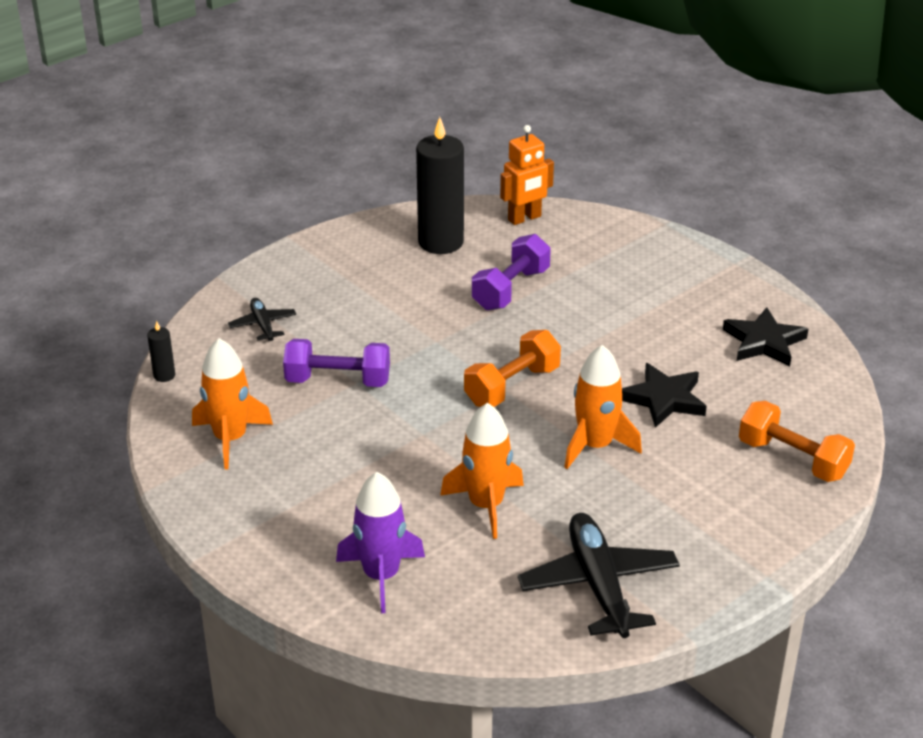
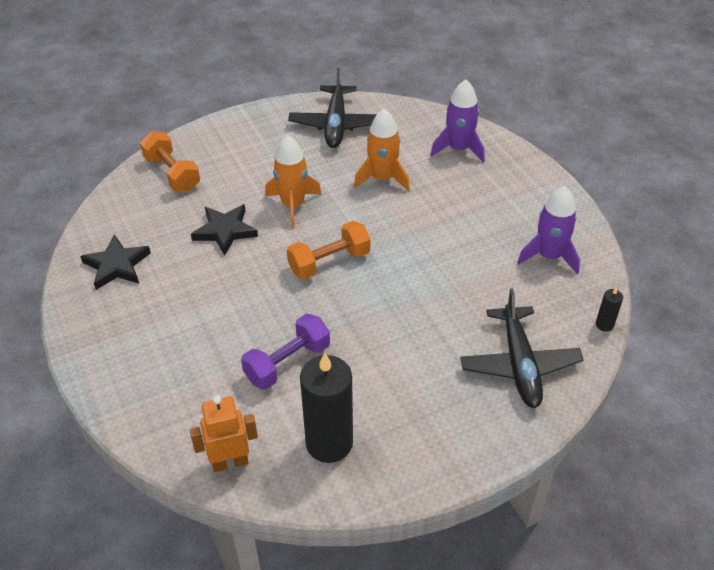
camera: 165 degrees left, 10 degrees up
orange rocket [192,338,273,470] -> purple rocket [517,186,580,274]
black plane [228,298,296,341] -> black plane [460,288,584,408], size x1.96
purple dumbbell [283,339,390,387] -> none

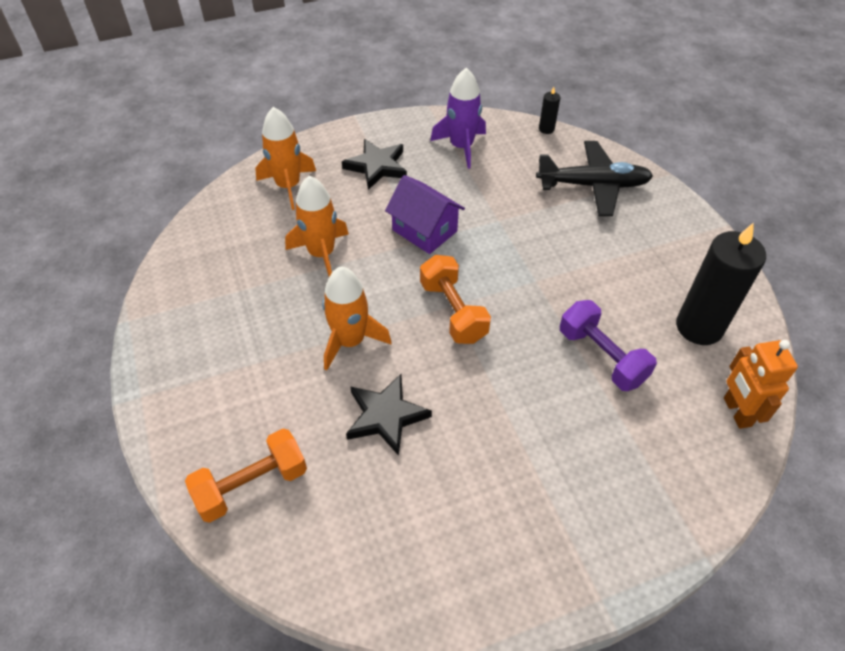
camera: 85 degrees left, 5 degrees up
black star [80,234,151,290] -> black star moved to [342,139,407,190]
black plane [288,68,377,148] -> none
purple rocket [430,80,485,162] -> orange rocket [255,107,316,210]
none -> purple house [385,175,465,254]

